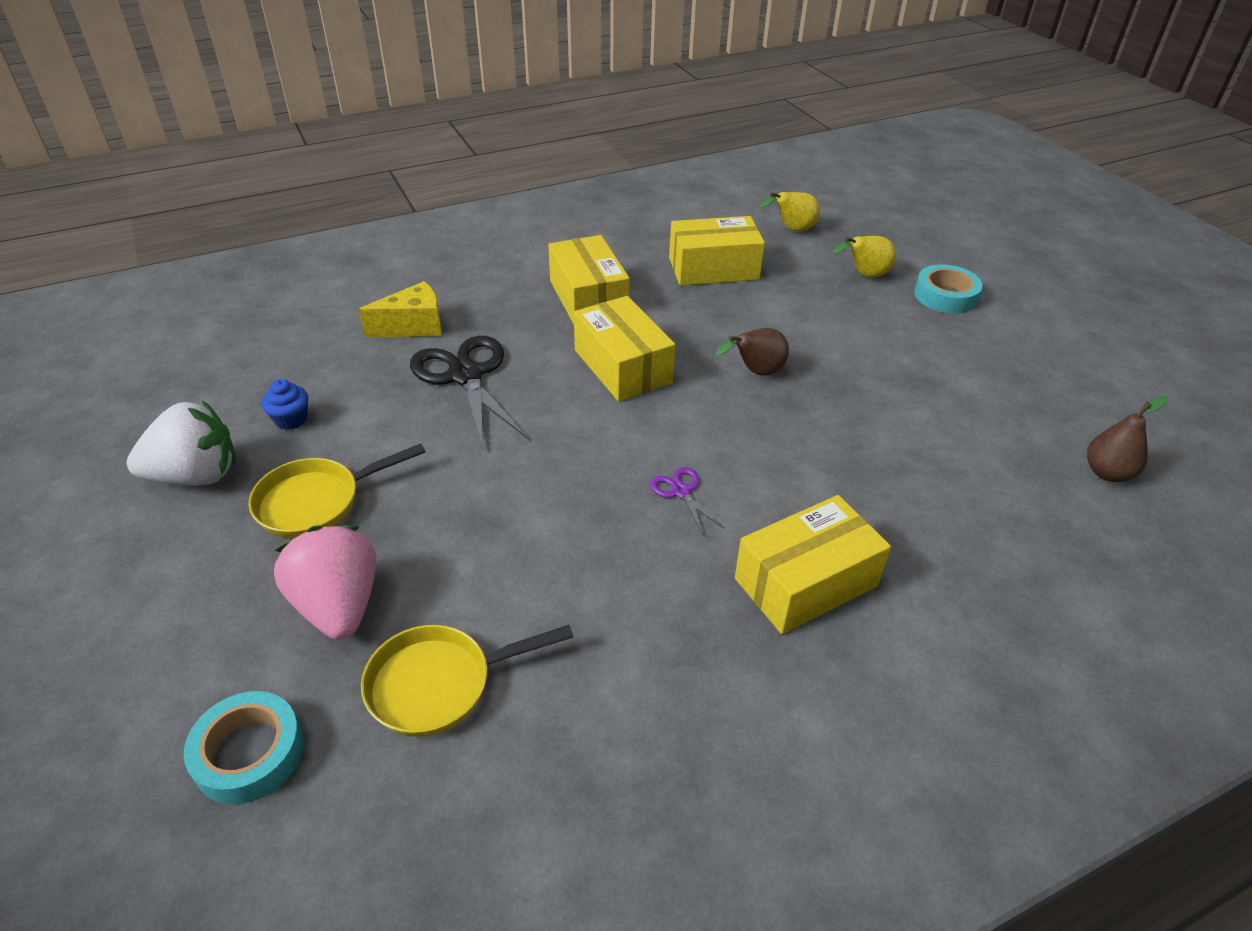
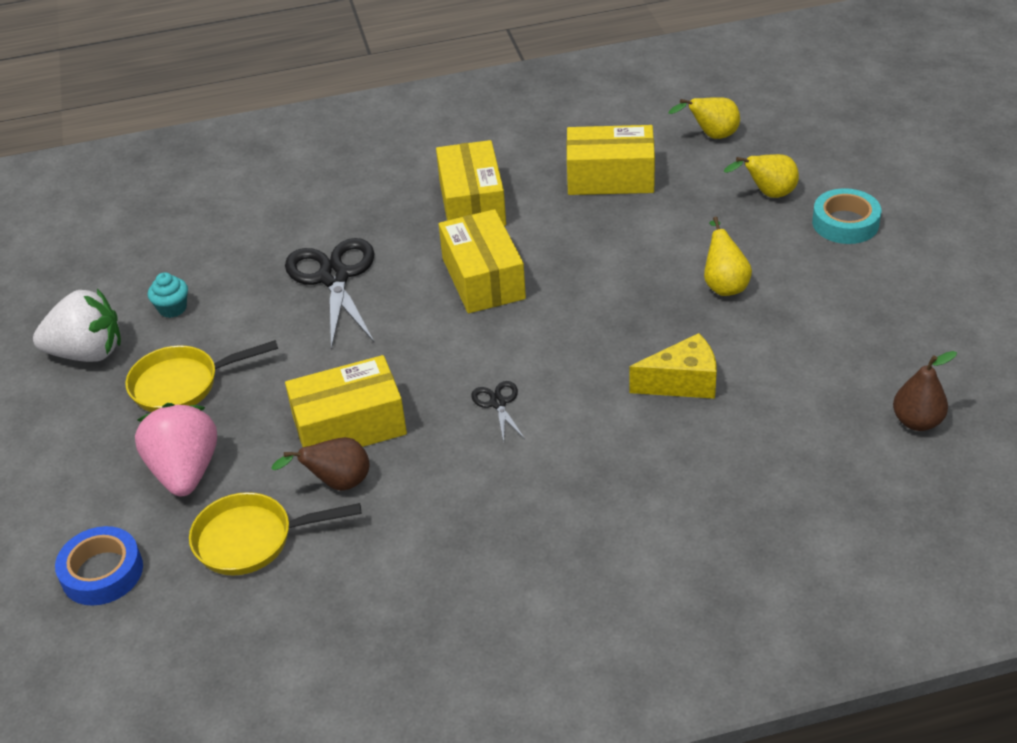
camera: 15 degrees right, 0 degrees up
turquoise tape [184,691,304,804] -> blue tape [55,526,143,606]
blue cupcake [262,379,308,430] -> turquoise cupcake [148,272,188,318]
yellow cheese [358,281,442,337] -> yellow cheese moved to [629,333,717,399]
purple scissors [650,467,725,536] -> black scissors [471,381,525,443]
brown pear [716,328,789,376] -> brown pear moved to [271,437,370,491]
yellow box [735,495,891,634] -> yellow box moved to [285,355,407,447]
none -> yellow pear [704,217,752,296]

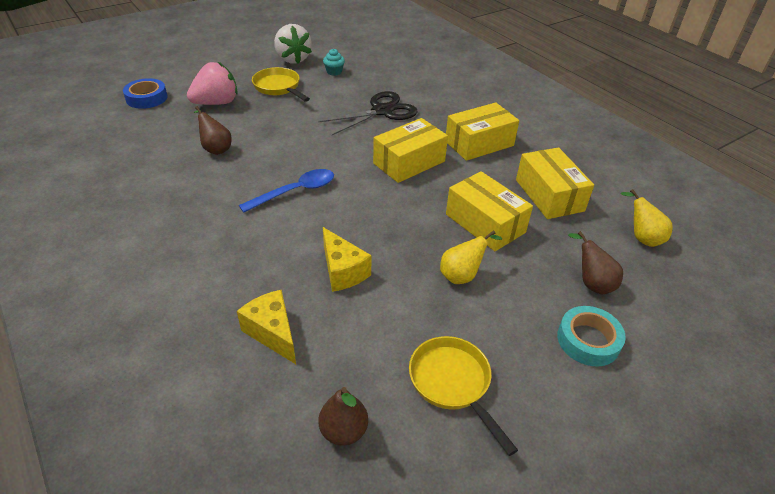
camera: 65 degrees right, 0 degrees up
yellow pan [189,492,361,576] -> yellow pan moved to [409,336,518,456]
yellow box [285,355,407,447] -> yellow box moved to [446,171,533,251]
black scissors [471,381,525,443] -> blue spoon [239,169,334,213]
yellow pear [724,154,799,198] -> brown pear [568,231,623,294]
none -> yellow cheese [237,290,296,364]

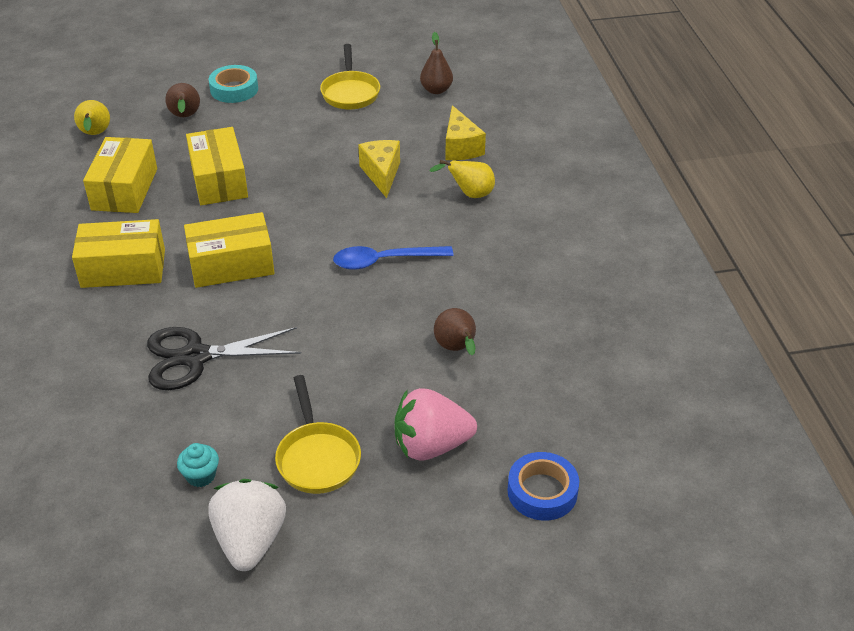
camera: 155 degrees left, 0 degrees up
yellow pear [440,230,502,284] -> yellow pear moved to [429,160,495,198]

